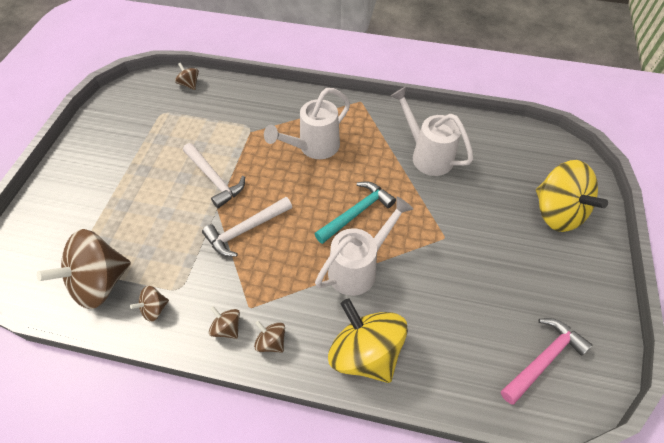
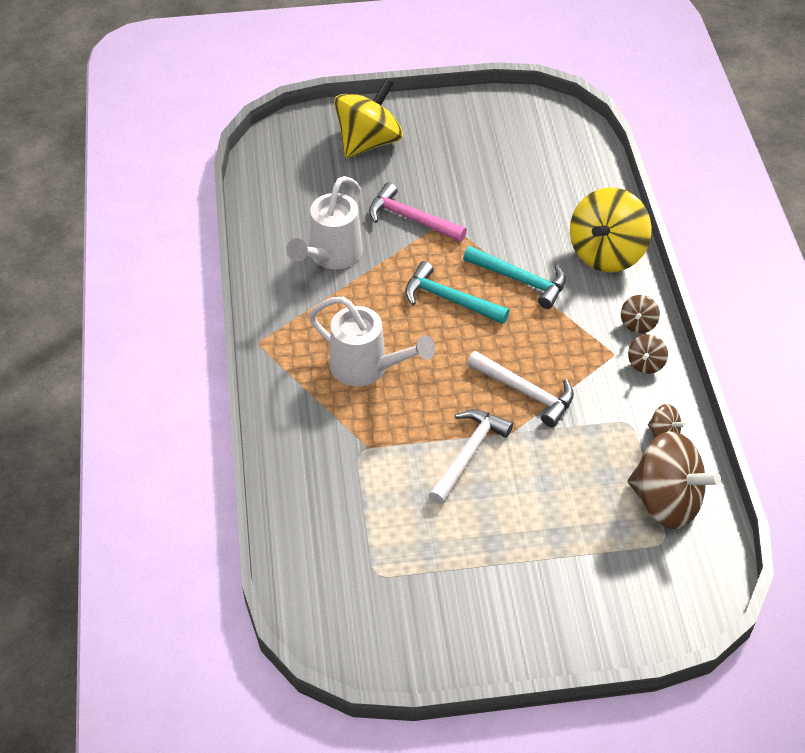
camera: 110 degrees left, 5 degrees down
brown spinning top [175,63,199,90] -> none
white watering can [315,197,413,296] -> turquoise hammer [463,246,566,309]
pink hammer [501,318,592,405] -> pink hammer moved to [369,182,467,242]

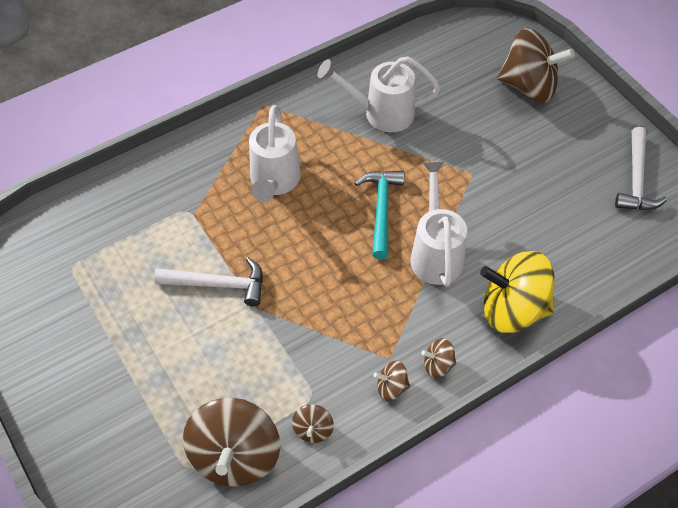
camera: 65 degrees right, 5 degrees up
yellow spinning top [334,78,403,158] -> brown spinning top [497,28,575,103]
pink hammer [369,182,467,242] -> none
turquoise hammer [463,246,566,309] -> white watering can [410,161,467,287]
white hammer [467,351,574,427] -> white hammer moved to [615,127,667,210]

